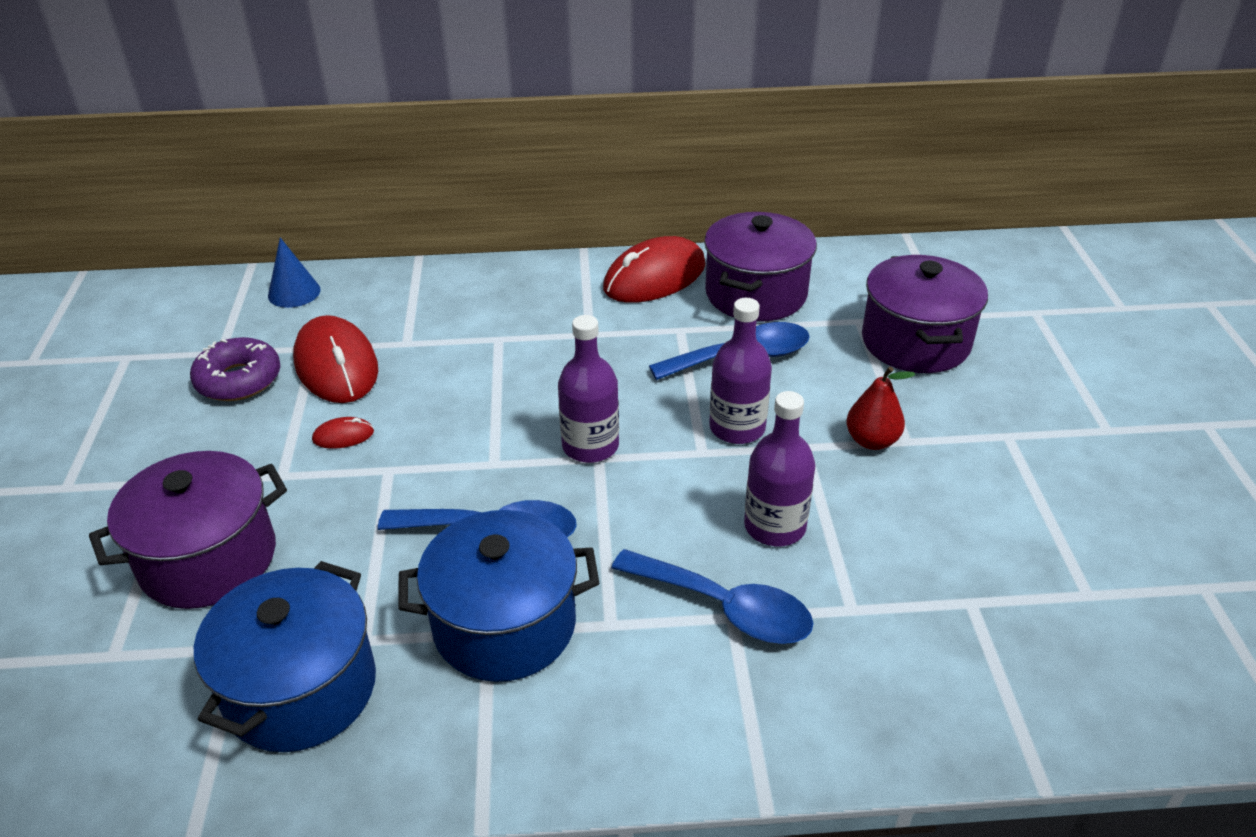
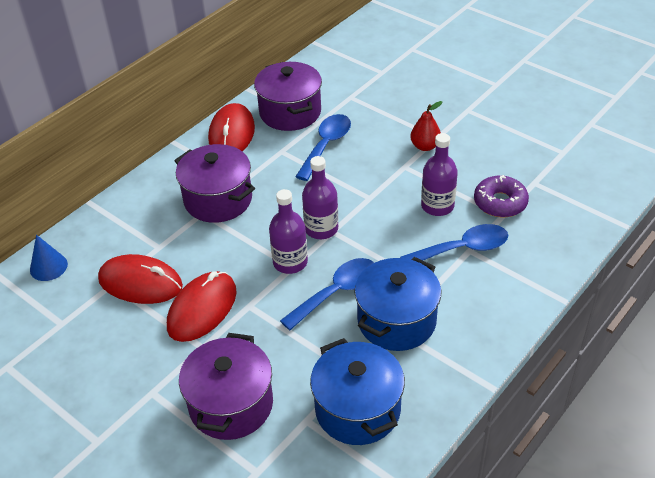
camera: 45 degrees left, 5 degrees up
purple donut [190,337,280,401] -> purple donut moved to [474,175,529,217]
red mouse [312,417,374,449] -> red mouse [167,271,237,342], size x2.33
purple bottle [709,298,772,444] -> purple bottle moved to [269,189,308,274]
purple pot [862,255,988,373] -> purple pot moved to [174,144,255,223]

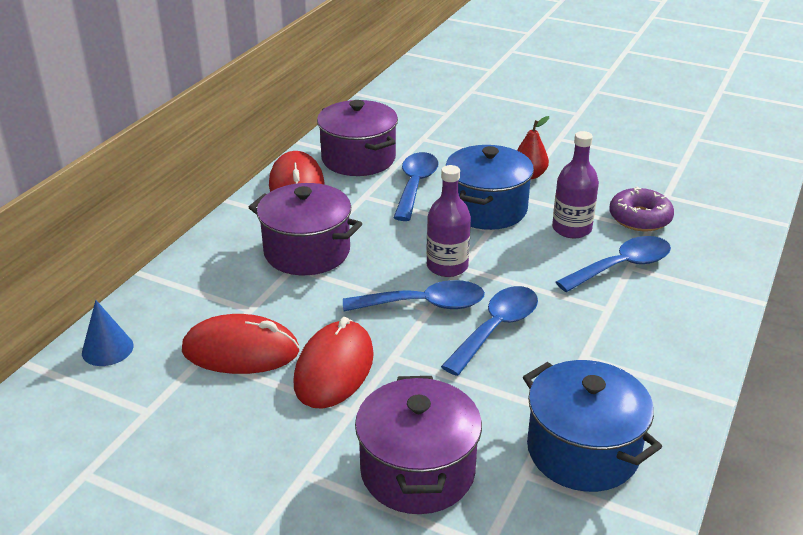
camera: 15 degrees left, 10 degrees down
purple bottle [269,189,308,274] -> blue spoon [343,280,485,311]
blue pot [354,257,441,351] -> blue pot moved to [446,145,534,230]

